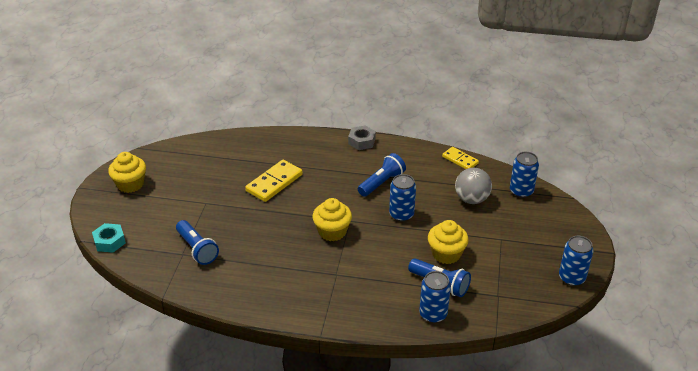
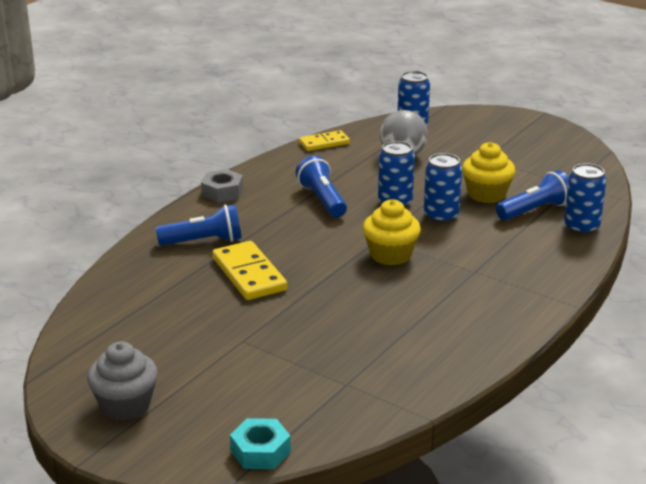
camera: 65 degrees left, 10 degrees down
yellow cupcake [108,152,146,193] -> grey cupcake [87,342,158,421]
blue flashlight [176,220,219,265] -> blue flashlight moved to [156,204,242,246]
blue can [559,236,594,286] -> blue can moved to [424,153,462,223]

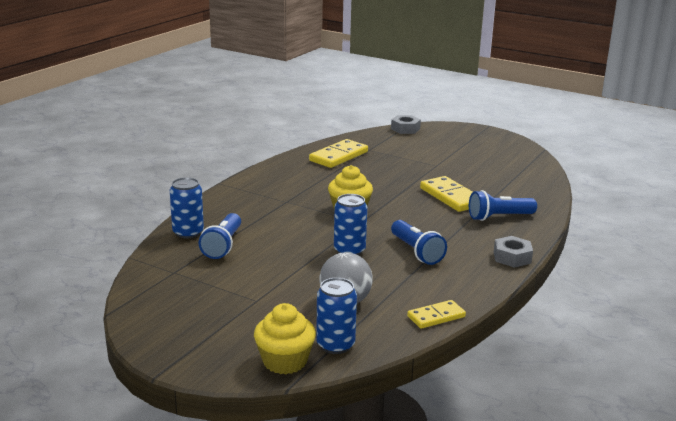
camera: 175 degrees right, 5 degrees down
grey cupcake [87,342,158,421] -> none
turquoise nut [230,418,291,469] -> grey nut [391,115,421,134]
blue can [424,153,462,223] -> none
yellow cupcake [462,142,515,203] -> yellow cupcake moved to [254,303,316,374]
blue flashlight [496,170,569,221] -> blue flashlight turned 45 degrees counterclockwise [199,213,241,259]
none -> yellow domino [309,139,368,168]

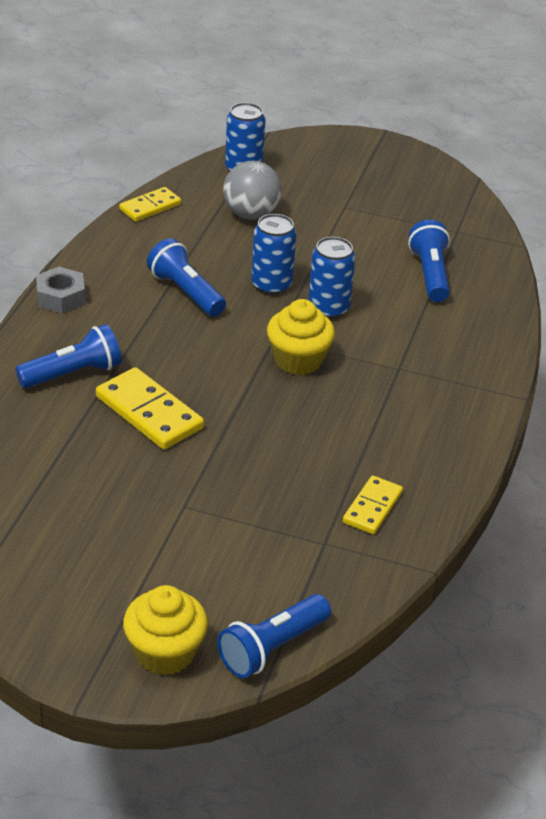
camera: 165 degrees right, 15 degrees up
blue can [170,177,204,239] -> blue can moved to [308,237,356,319]
yellow cupcake [254,303,316,374] -> yellow cupcake moved to [123,585,208,675]
yellow domino [309,139,368,168] -> yellow domino [343,476,403,534], size x0.63
grey nut [391,115,421,134] -> blue flashlight [217,594,331,678]

